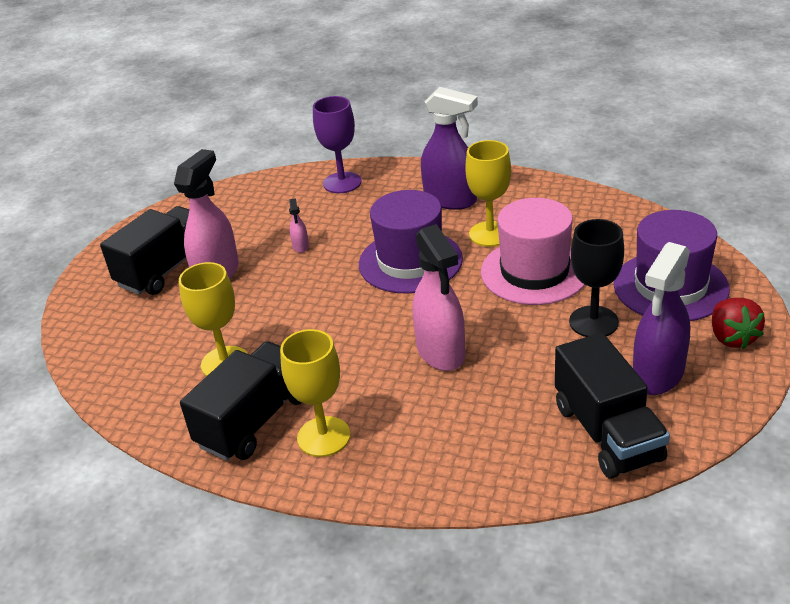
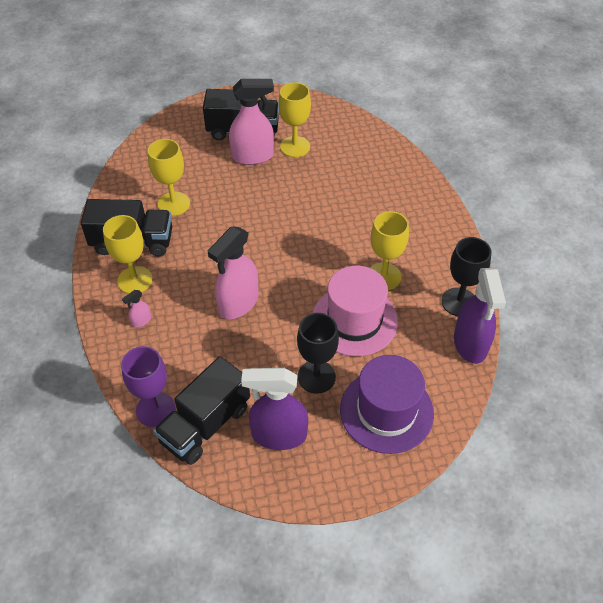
camera: 55 degrees right, 15 degrees up
pink spray bottle [289,198,309,253] -> pink spray bottle moved to [122,290,151,327]
purple goblet [313,96,362,193] -> purple goblet moved to [121,346,176,427]
purple hat [359,190,463,293] -> none
purple spray bottle [421,87,478,210] -> purple spray bottle moved to [454,268,506,364]
red strawberry [712,298,765,349] -> none
none -> yellow goblet [279,82,311,157]
none -> black goblet [442,237,492,316]

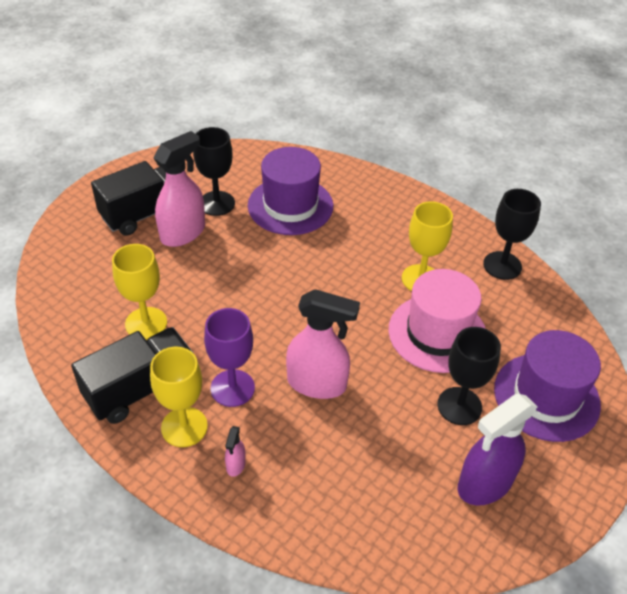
camera: 40 degrees left, 5 degrees down
purple goblet [121,346,176,427] -> purple goblet moved to [204,308,255,407]
black truck [153,356,250,465] -> none
pink spray bottle [208,226,258,319] -> pink spray bottle turned 75 degrees counterclockwise [286,289,360,399]
yellow goblet [279,82,311,157] -> black goblet [193,127,235,216]
purple spray bottle [454,268,506,364] -> none
none -> purple hat [248,147,333,235]

